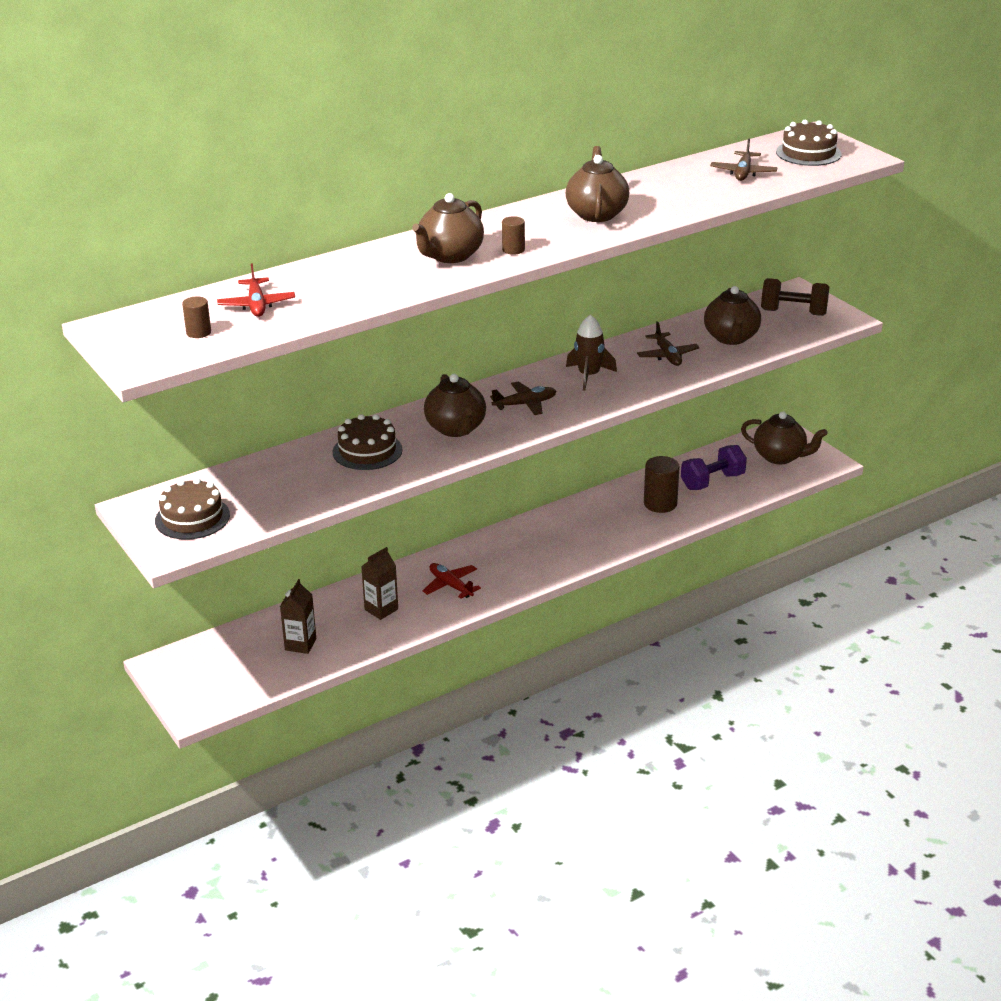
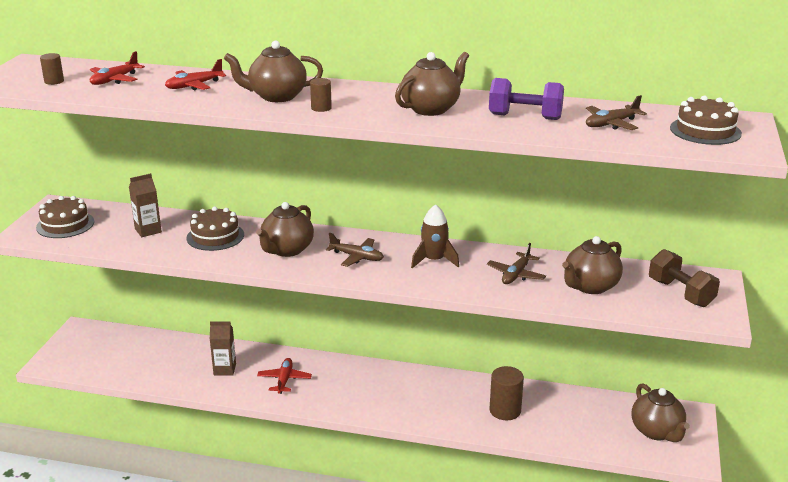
camera: 45 degrees right, 5 degrees down
brown carton [280,579,316,654] -> brown carton moved to [129,173,162,237]
purple dumbbell [681,445,747,490] -> purple dumbbell moved to [489,78,564,120]
none -> red plane [165,59,226,90]

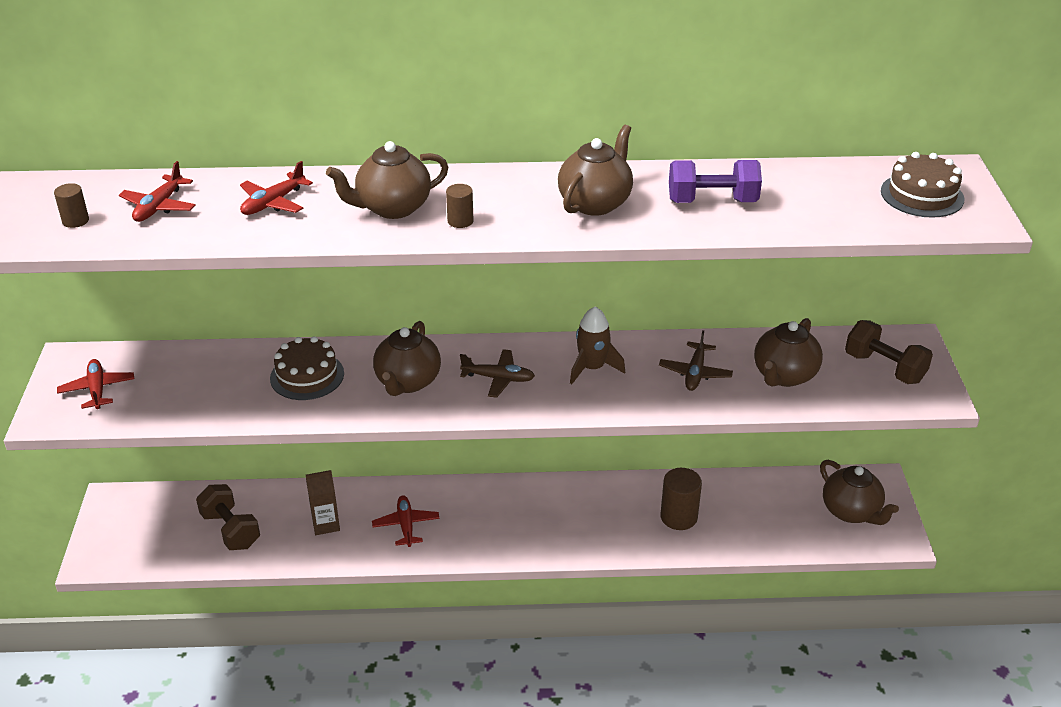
camera: 15 degrees left, 10 degrees up
brown cake [36,196,94,238] -> red plane [57,359,134,409]
brown carton [129,173,162,237] -> none
brown plane [586,95,647,130] -> none
none -> brown dumbbell [196,484,260,550]

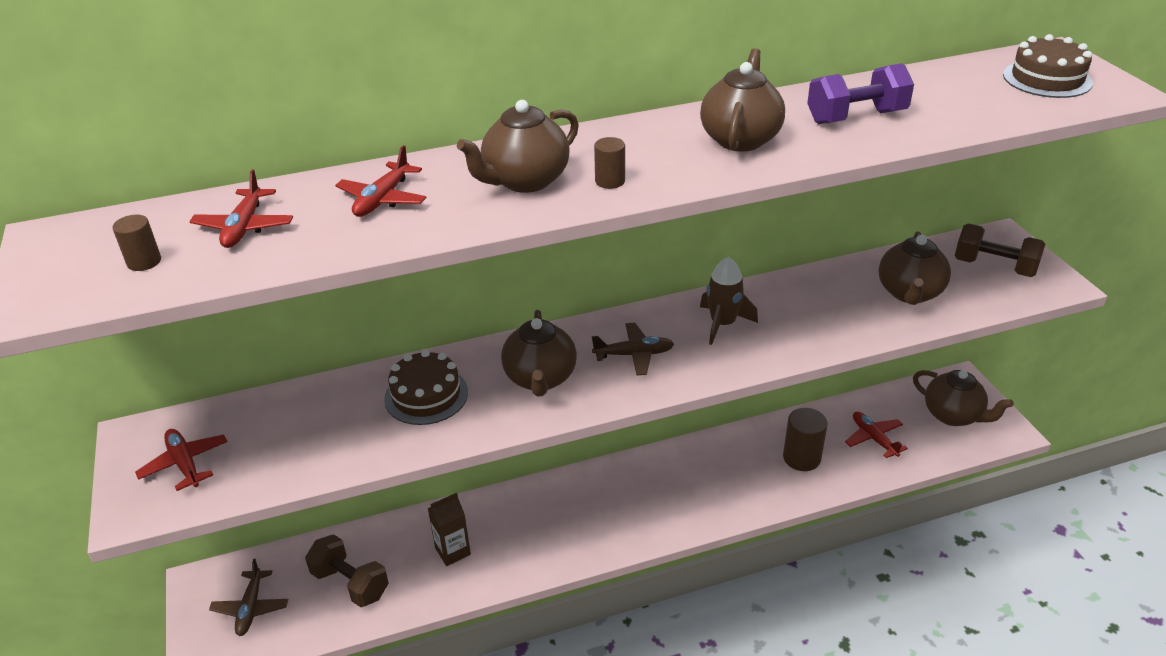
camera: 15 degrees left, 0 degrees up
red plane [372,495,440,547] -> red plane moved to [845,411,908,458]
brown plane [659,330,733,391] -> brown plane moved to [209,559,288,636]

